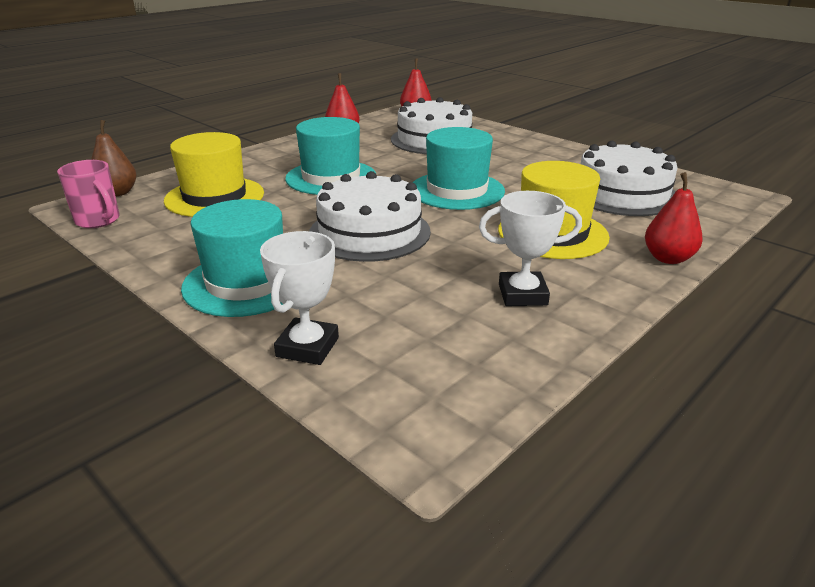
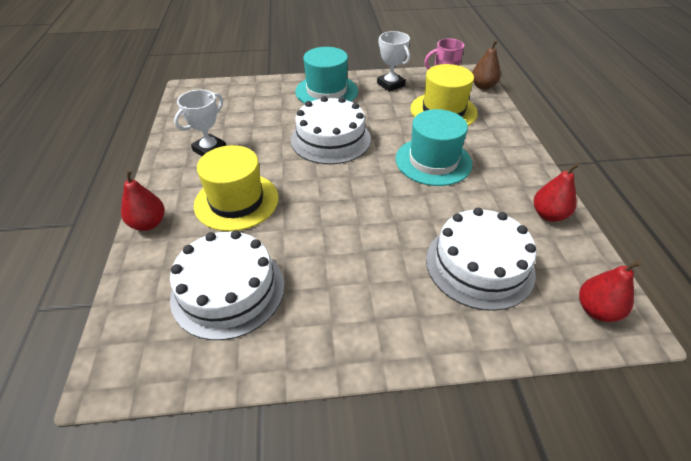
camera: 130 degrees right, 15 degrees up
white trophy [260,231,339,365] -> white trophy moved to [377,31,410,92]
turquoise hat [413,127,505,210] -> none

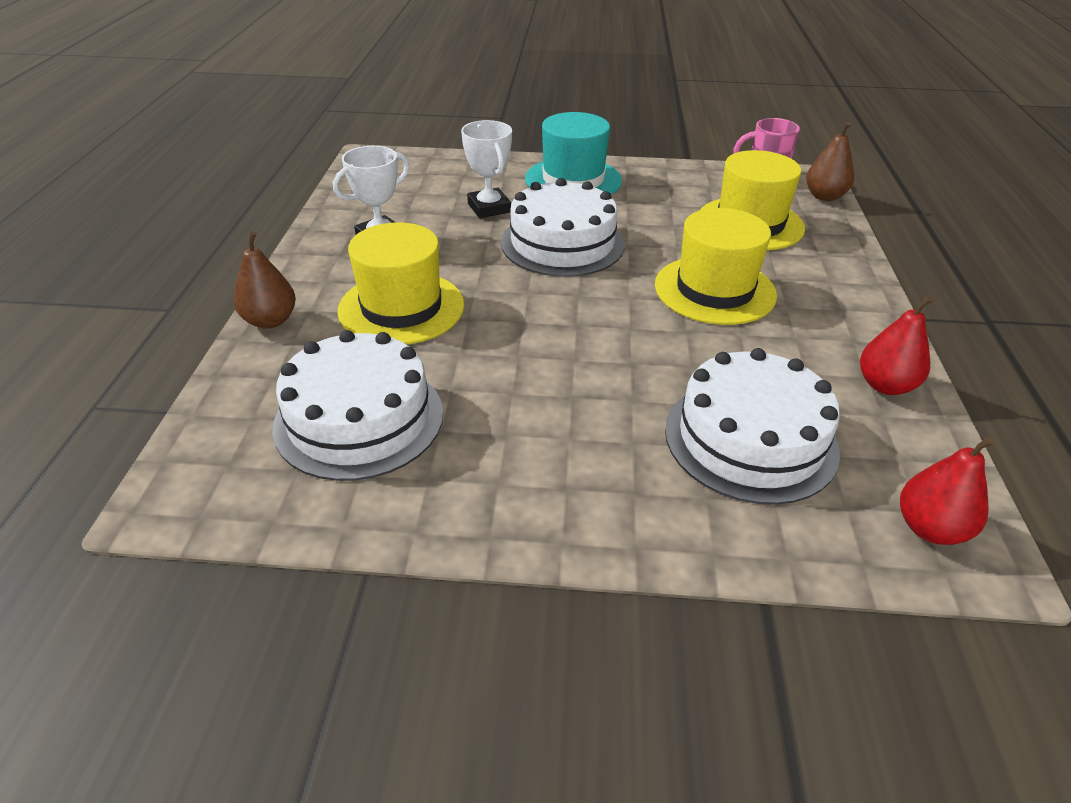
camera: 10 degrees right, 5 degrees down
red pear [121,170,165,231] -> brown pear [233,231,296,329]
white trophy [377,31,410,92] -> white trophy moved to [461,120,512,218]
turquoise hat [396,109,472,186] -> yellow hat [655,208,777,325]

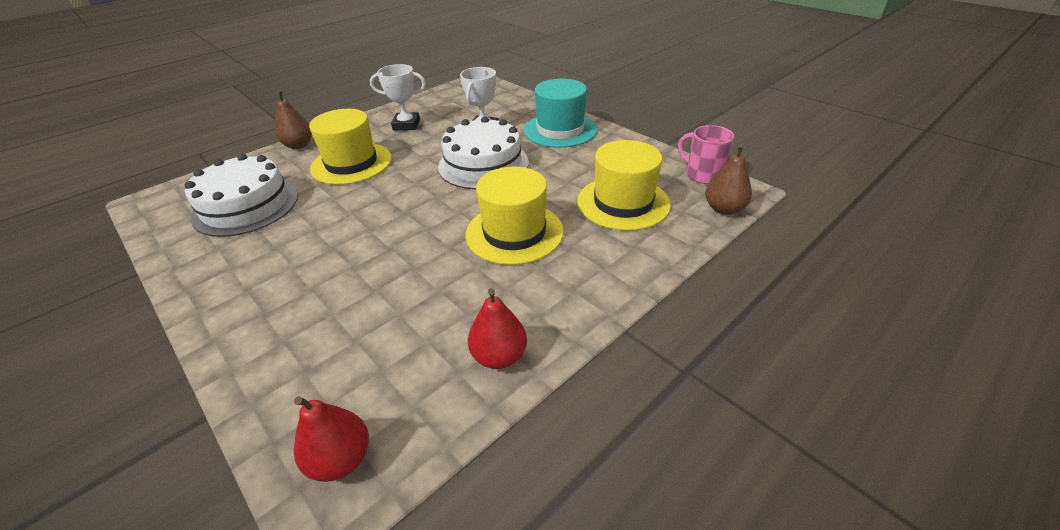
camera: 45 degrees right, 0 degrees up
white cake [665,348,840,505] -> none

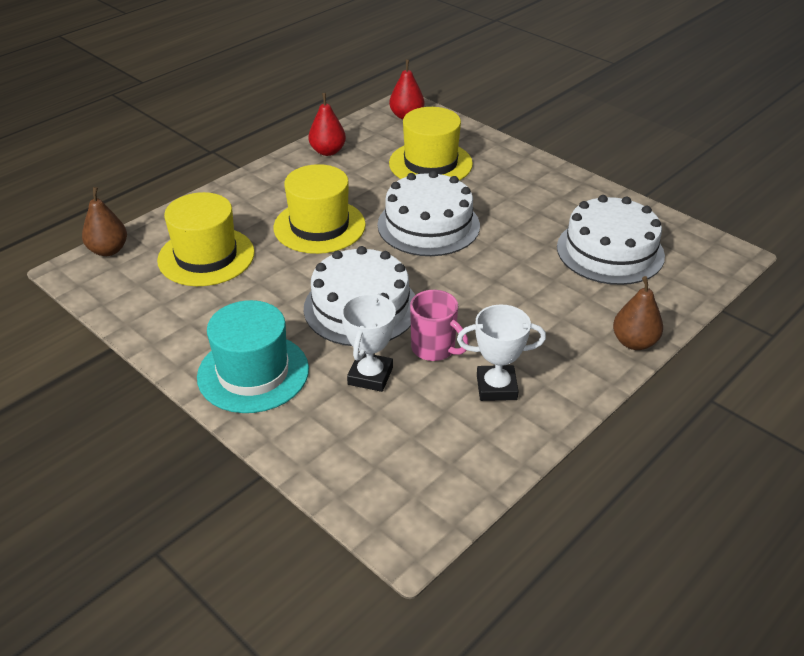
camera: 175 degrees right, 0 degrees up
yellow hat [309,109,392,185] -> yellow hat moved to [389,107,473,181]
pink mug [678,125,735,184] -> pink mug moved to [410,290,469,361]
none -> white cake [377,171,480,256]

